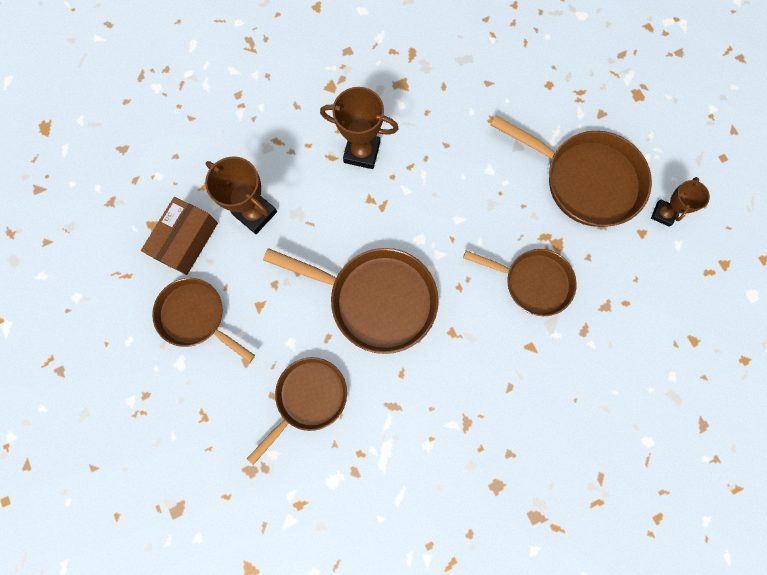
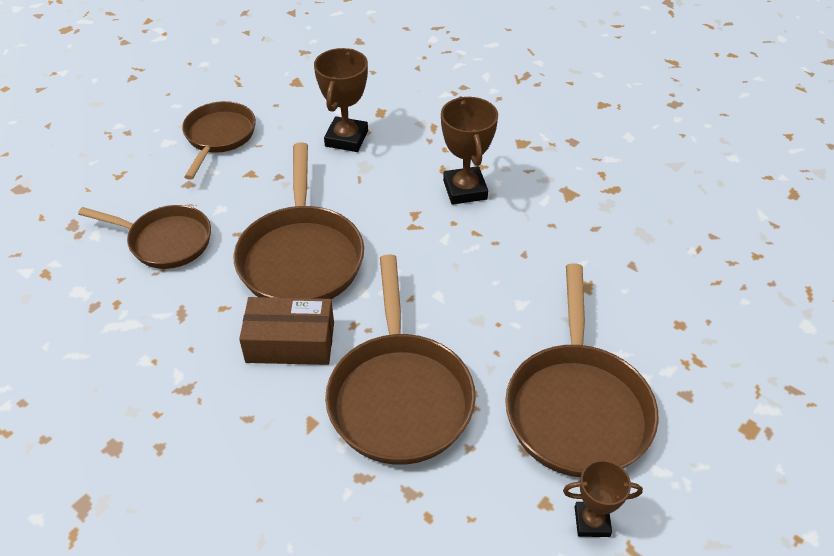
camera: 65 degrees right, 30 degrees down
brown box [141,197,218,275] -> brown box moved to [239,297,334,365]
brown pan [463,249,577,316] -> brown pan [325,254,476,465], size x1.53

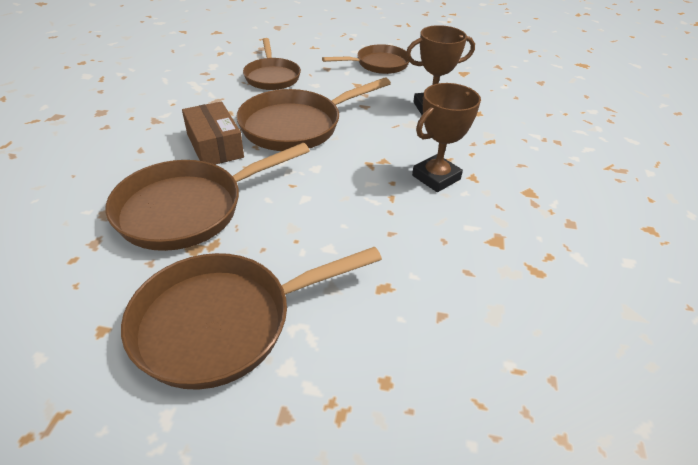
camera: 60 degrees right, 5 degrees down
brown trophy [563,460,643,537] -> none

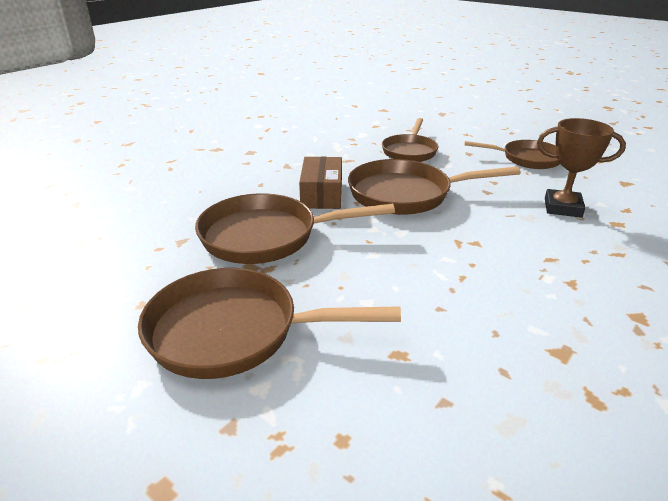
camera: 30 degrees right, 10 degrees down
brown trophy [412,83,481,192] -> none

